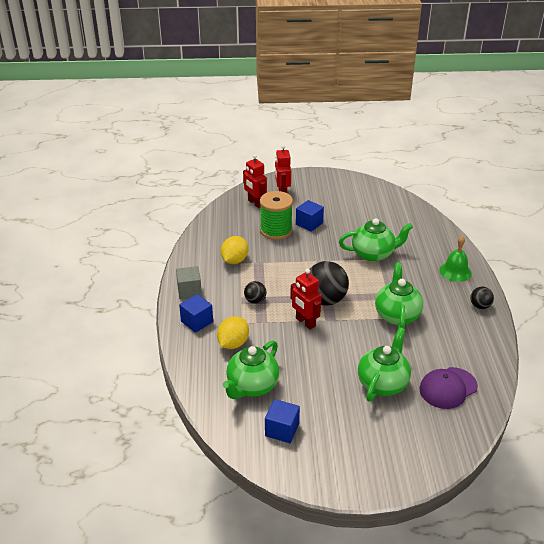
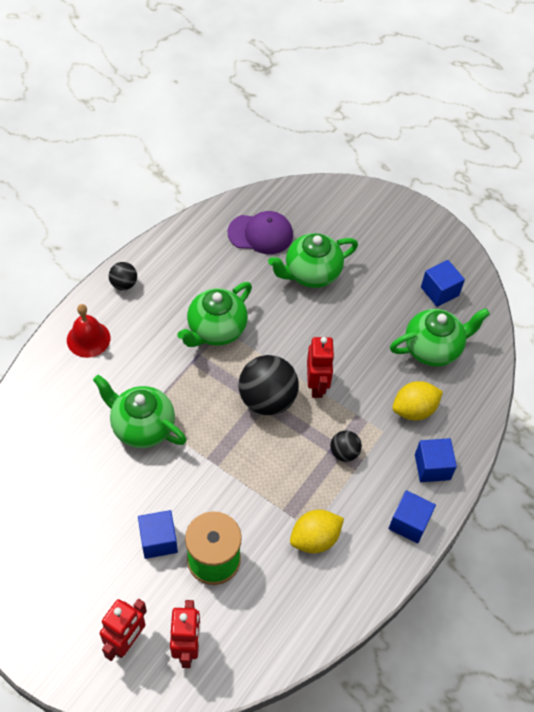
camera: 145 degrees left, 20 degrees up
grey cube [176,266,202,299] -> blue cube [389,490,436,543]
green bell [439,236,472,282] -> red bell [67,304,110,358]

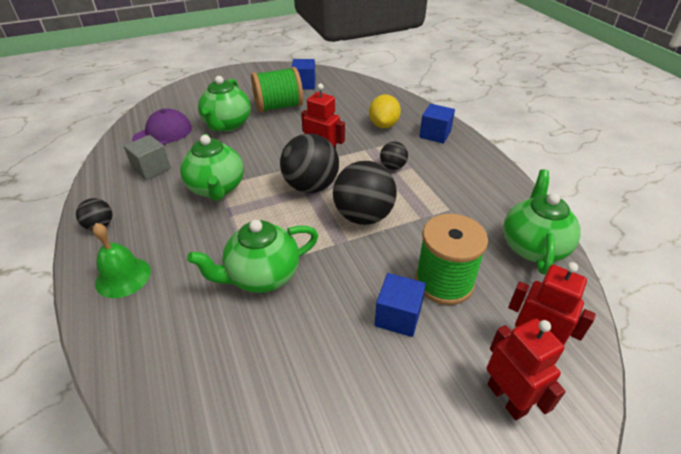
camera: 55 degrees left, 15 degrees down
red bell [67,304,110,358] -> green bell [93,223,151,298]
yellow lemon [290,510,344,553] -> none
blue cube [389,490,436,543] -> none
green teapot [390,308,490,367] -> green teapot moved to [503,169,581,275]
none -> grey cube [124,135,171,180]
none -> green spool [251,67,303,113]
none -> black ball [333,161,397,225]

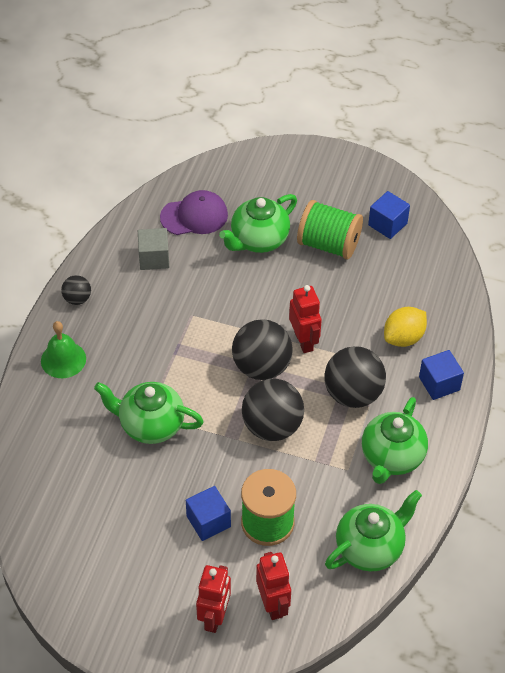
camera: 40 degrees right, 10 degrees up
green teapot [180,134,244,201] -> green teapot moved to [362,397,428,484]
black ball [380,142,408,170] -> black ball [324,346,386,408], size x1.96

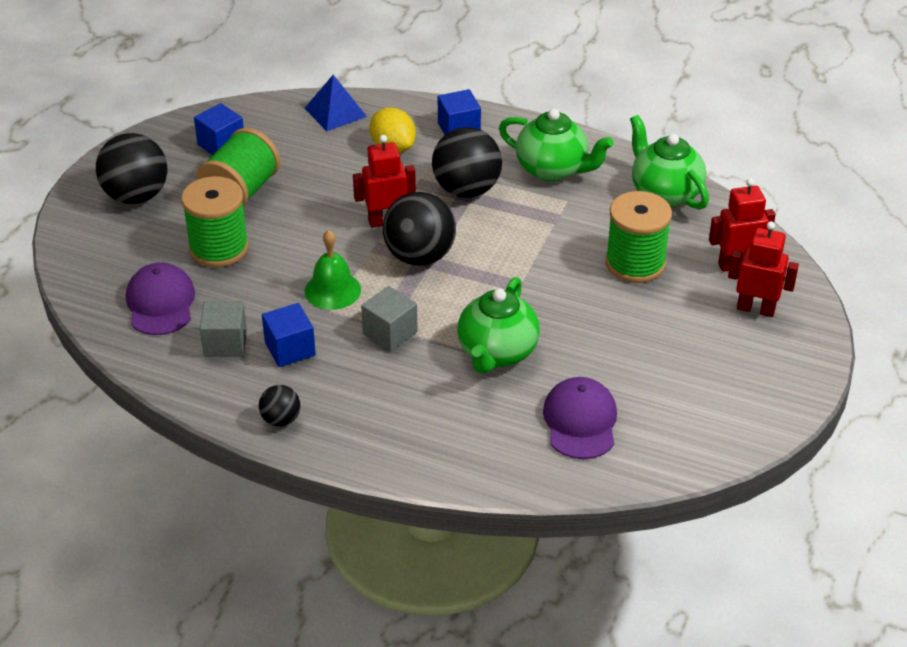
camera: 85 degrees left, 10 degrees down
green bell [41,321,86,378] -> green bell moved to [305,230,361,310]
blue cube [186,486,231,541] -> blue cube moved to [262,303,316,367]
green teapot [219,194,297,253] -> green spool [181,176,249,267]
black ball [242,379,304,441] -> black ball moved to [96,133,167,204]
none -> blue pyramid [304,75,367,131]
none -> grey cube [361,286,418,352]
none -> purple cap [543,377,617,459]

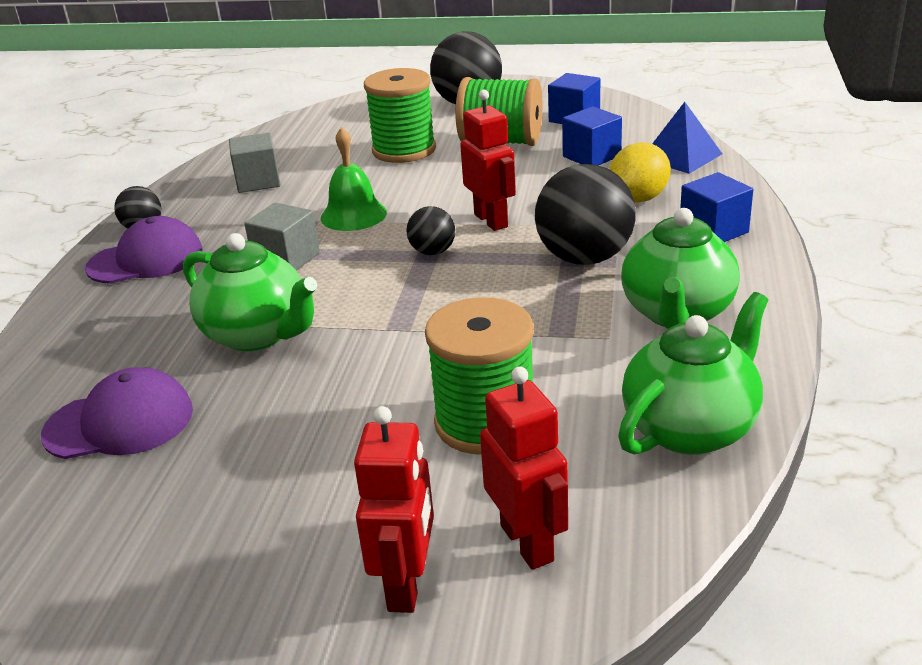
camera: 80 degrees right, 10 degrees down
purple cap [126,263,195,335] -> purple cap moved to [85,216,203,284]
blue cube [262,303,316,367] -> blue cube moved to [562,106,622,165]
black ball [383,192,456,266] -> black ball [406,206,455,255], size x0.51
green teapot [458,277,540,374] -> green teapot turned 150 degrees counterclockwise [183,233,317,351]

